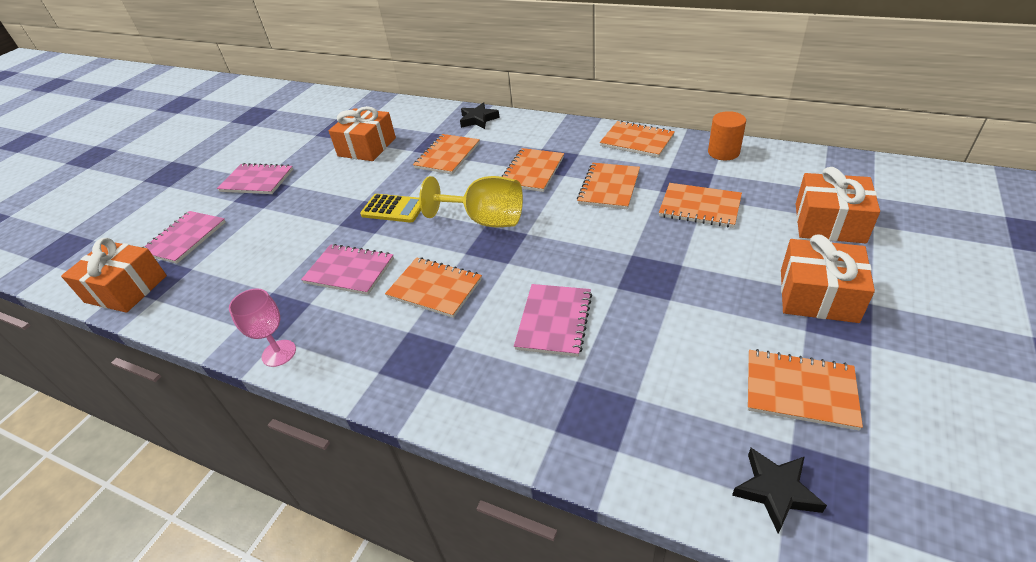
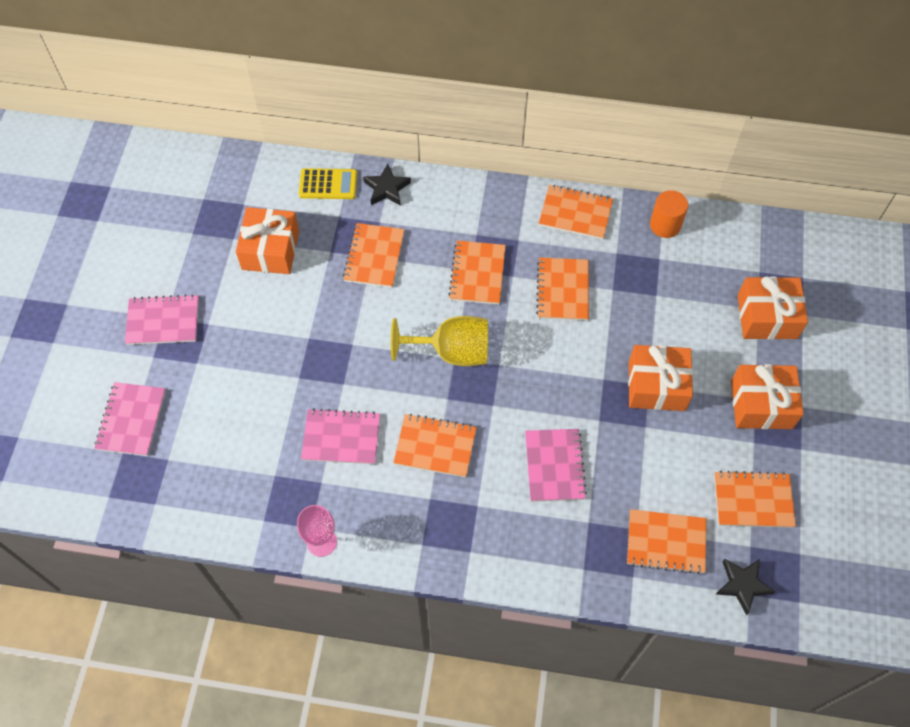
camera: 20 degrees left, 20 degrees up
orange gift [61,238,167,313] -> orange gift moved to [628,345,693,411]
yellow calculator [360,194,421,223] -> yellow calculator moved to [299,168,357,199]
orange notebook [659,183,742,228] -> orange notebook moved to [627,509,707,574]

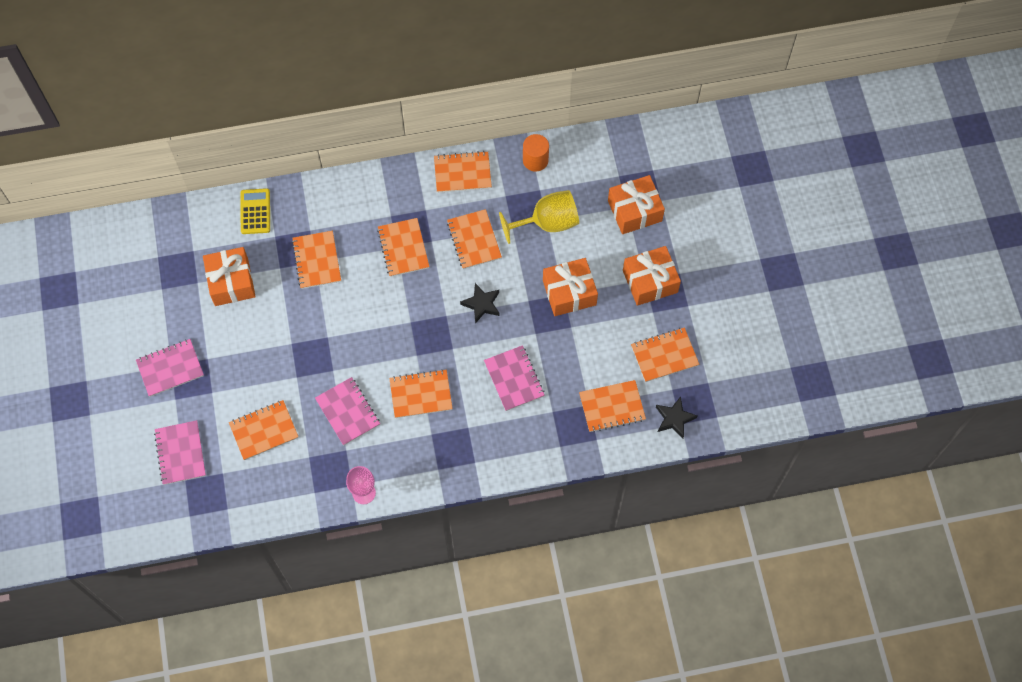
camera: 20 degrees left, 5 degrees up
yellow calculator [299,168,357,199] -> yellow calculator turned 75 degrees counterclockwise [241,188,270,234]
pink notebook [301,408,380,464] -> pink notebook turned 75 degrees clockwise [315,377,380,446]
black star [363,164,411,206] -> black star moved to [460,283,500,323]
yellow goblet [391,316,488,366] -> yellow goblet moved to [499,190,579,244]
none -> orange notebook [229,400,299,460]

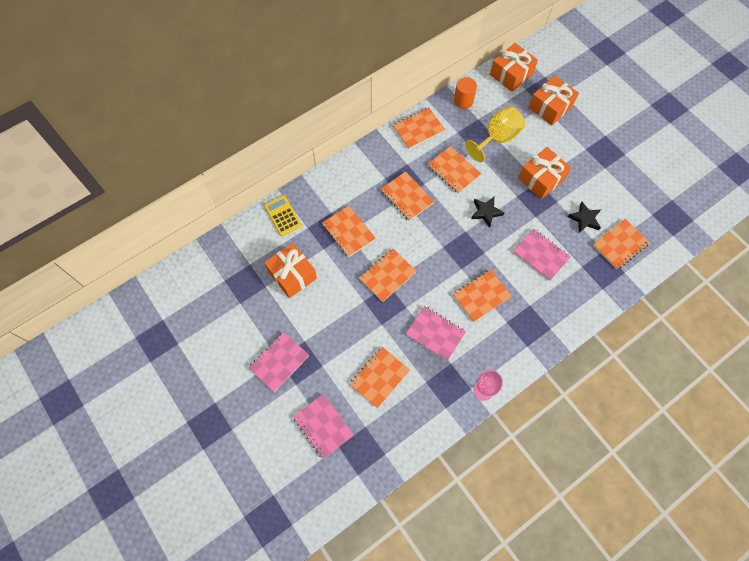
camera: 25 degrees left, 0 degrees up
orange gift [623,246,681,306] -> orange gift moved to [490,43,538,92]
orange notebook [631,328,699,382] -> orange notebook moved to [359,249,417,302]
black star [656,396,697,438] -> black star moved to [568,202,601,233]

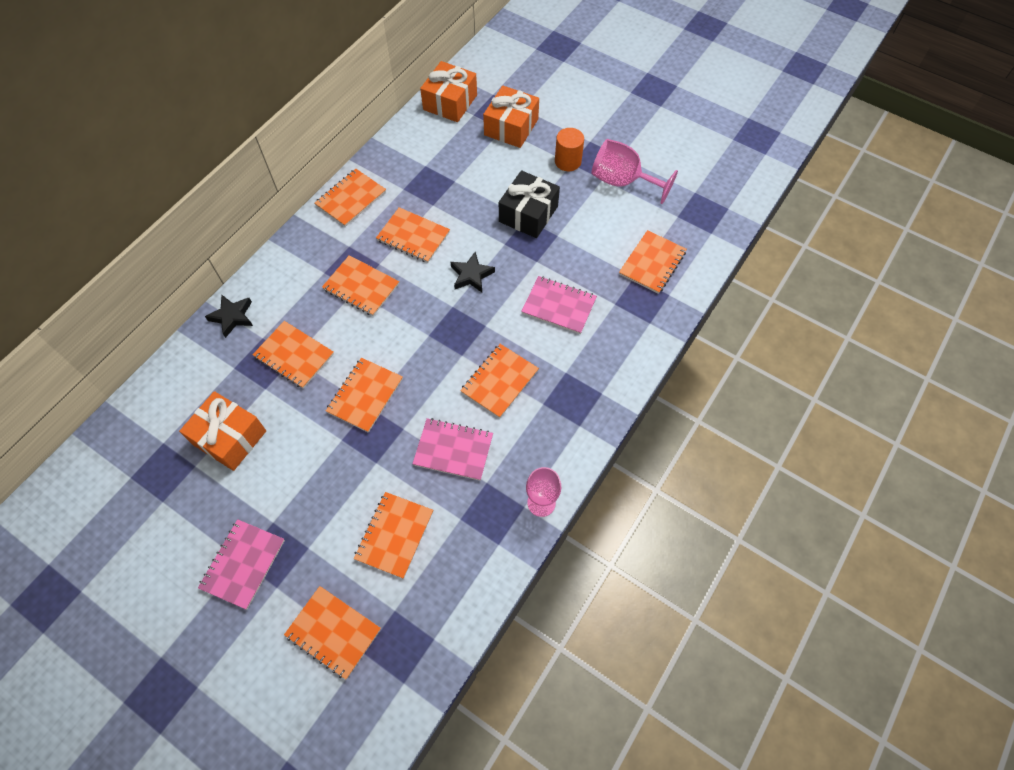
camera: 20 degrees left, 5 degrees down
yellow calculator [264,195,302,236] -> none
pink notebook [293,394,354,459] -> orange notebook [284,586,381,679]
orange cylinder [454,77,477,109] -> orange cylinder moved to [555,128,584,171]
yellow goblet [465,106,525,162] -> none
orange gift [518,147,571,199] -> black gift [499,170,560,238]
black star [568,202,601,233] -> black star moved to [205,295,253,338]
none -> pink goblet [591,139,678,204]

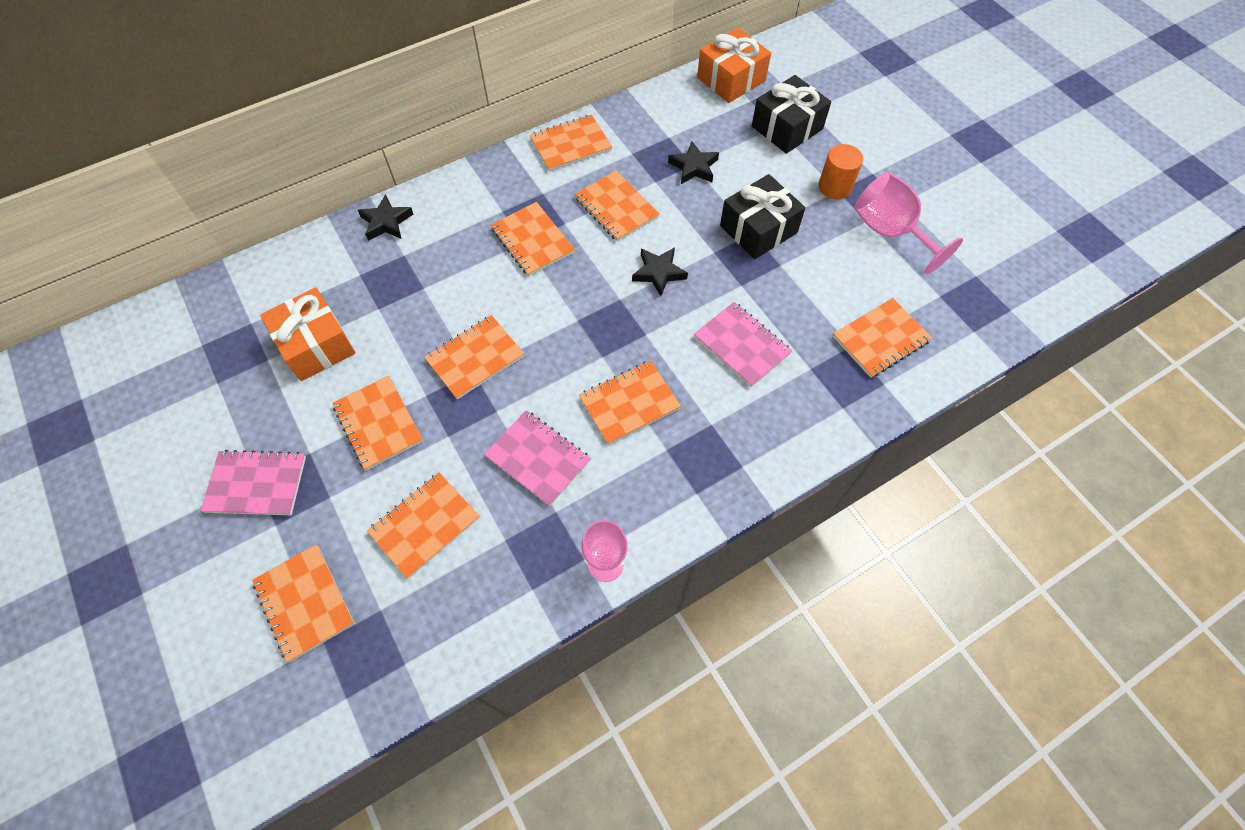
camera: 25 degrees right, 0 degrees up
pink notebook [198,519,285,609] -> pink notebook turned 45 degrees clockwise [201,450,306,515]
orange notebook [252,321,334,389] -> orange notebook moved to [332,376,423,471]
orange gift [483,85,539,148] -> black gift [752,75,831,154]
none -> black star [668,141,719,184]

